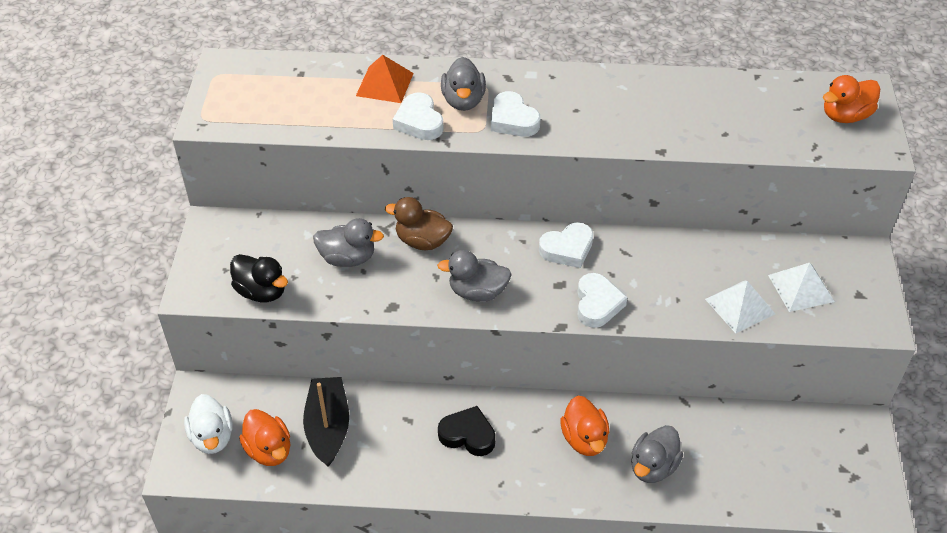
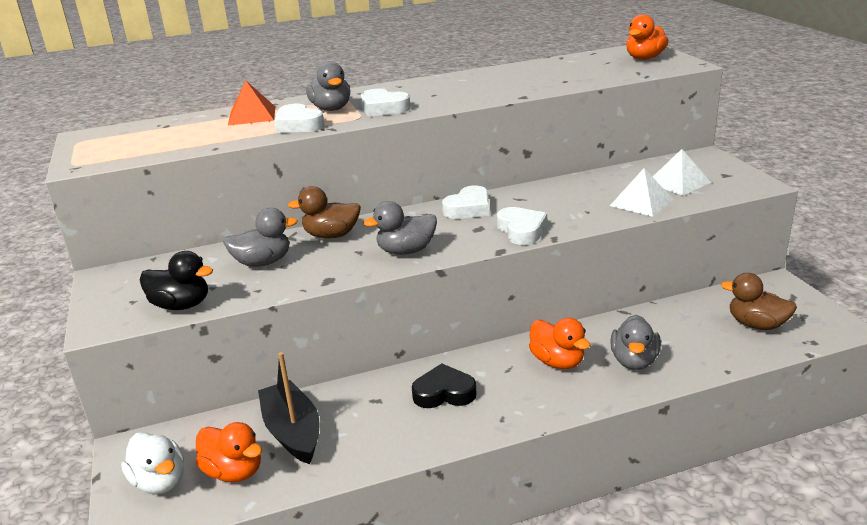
camera: 20 degrees left, 20 degrees down
none -> brown duck [721,273,797,330]

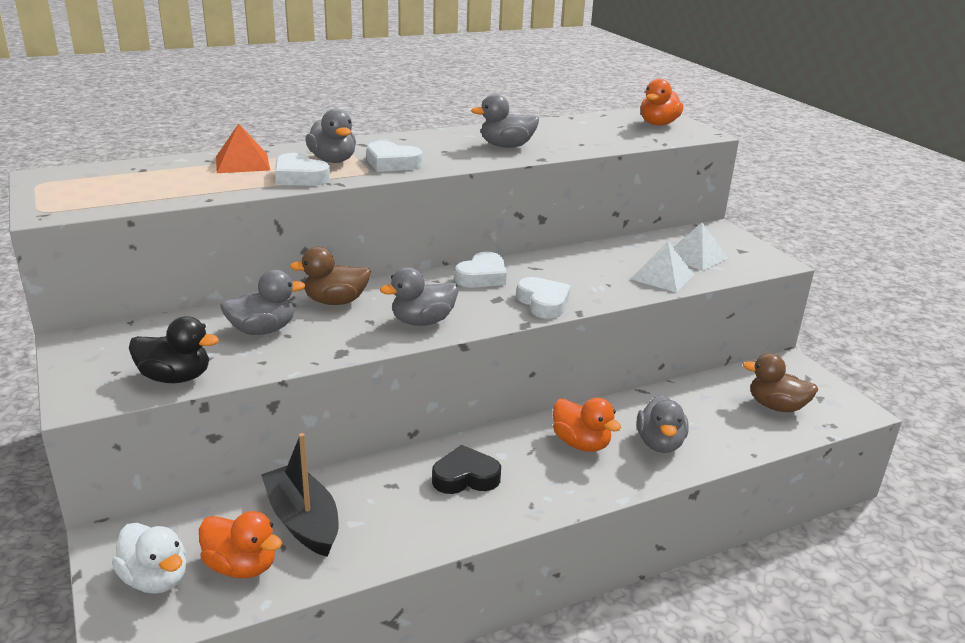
camera: 10 degrees left, 0 degrees up
none -> grey duck [471,94,539,148]

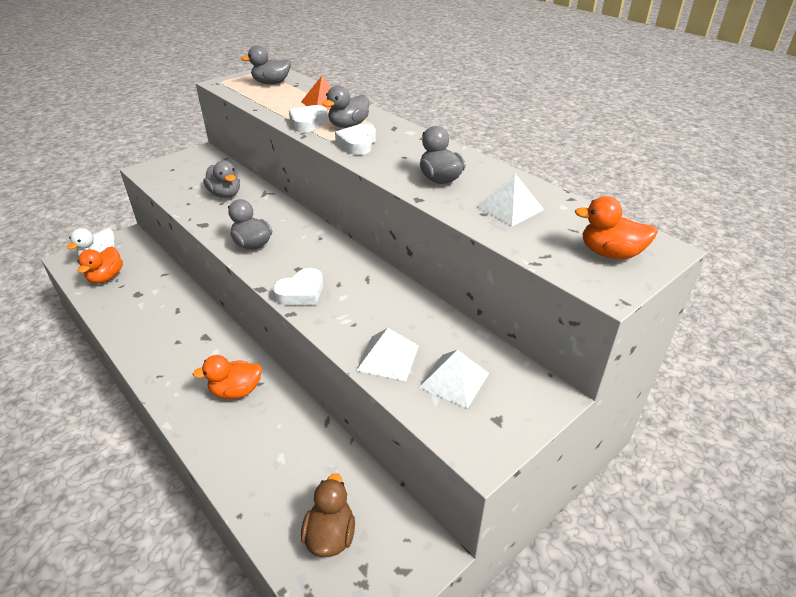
camera: 75 degrees right, 10 degrees up
black duck [129,316,219,383] -> none
black boat [261,433,339,557] -> none
brown duck [290,247,371,305] -> none
black heart [432,445,501,494] -> none
white heart [455,252,507,288] -> none
orange duck [553,397,621,452] -> orange duck turned 45 degrees clockwise [193,355,262,399]
grey duck [637,395,689,453] -> grey duck moved to [241,45,291,84]
none -> white pyramid [476,174,544,226]

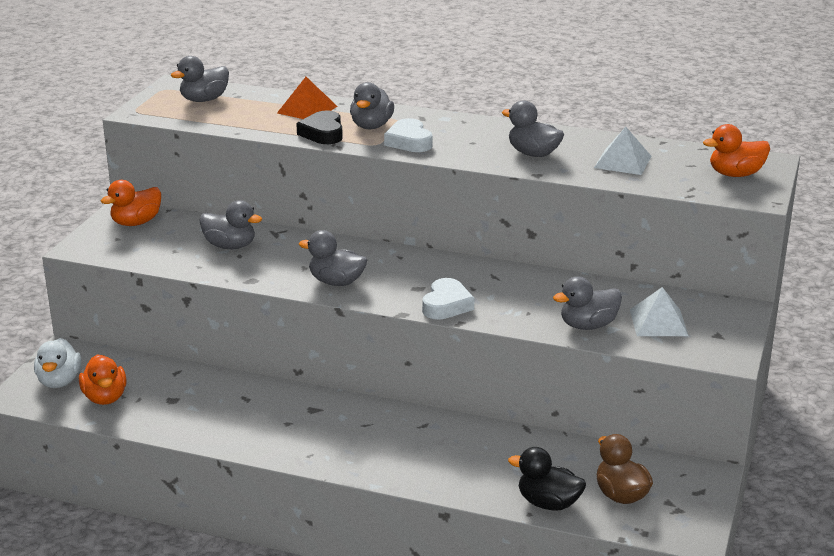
camera: 30 degrees left, 10 degrees down
orange duck [193,355,262,399] -> orange duck moved to [101,180,161,226]
white heart [289,105,328,132] -> black heart [296,111,343,144]
white pyramid [356,328,419,381] -> grey duck [553,276,622,330]
none -> black duck [508,447,586,510]

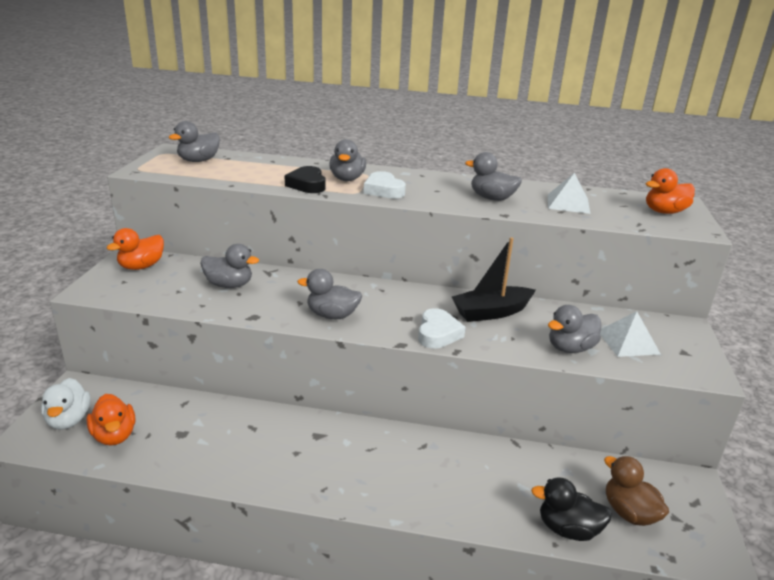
camera: 10 degrees left, 0 degrees up
orange pyramid [277,77,337,119] -> none
none -> black boat [452,237,535,322]

